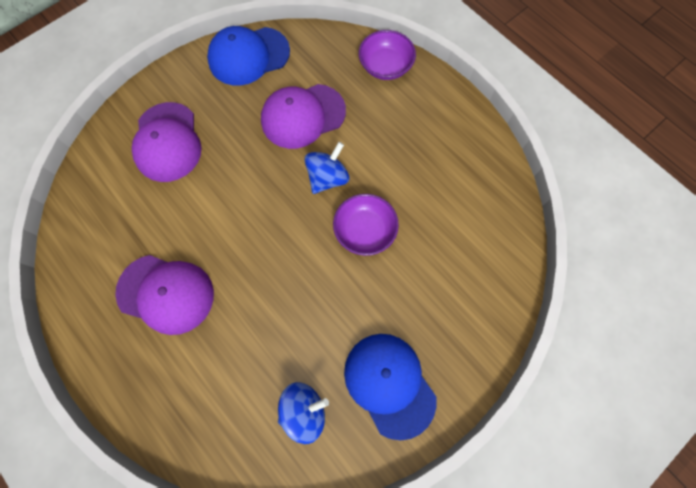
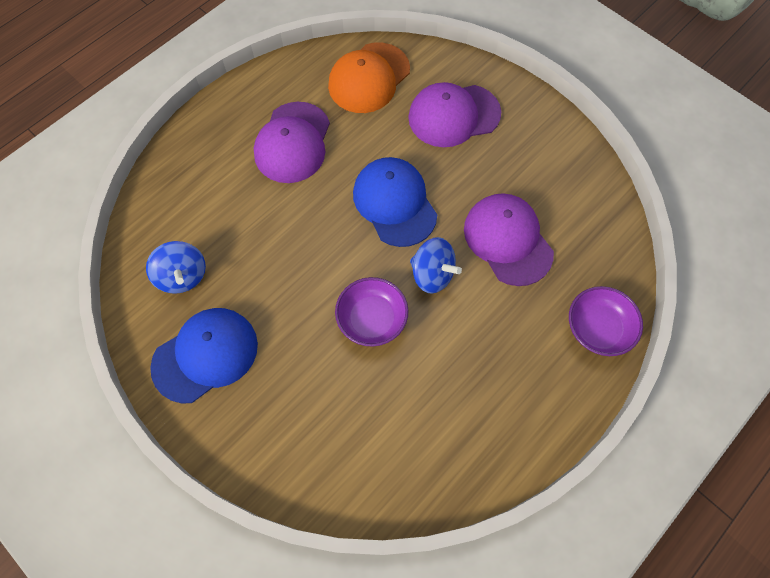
camera: 85 degrees right, 5 degrees down
blue cap [207,26,290,86] -> blue cap moved to [353,157,437,247]
none -> orange cap [328,43,410,113]

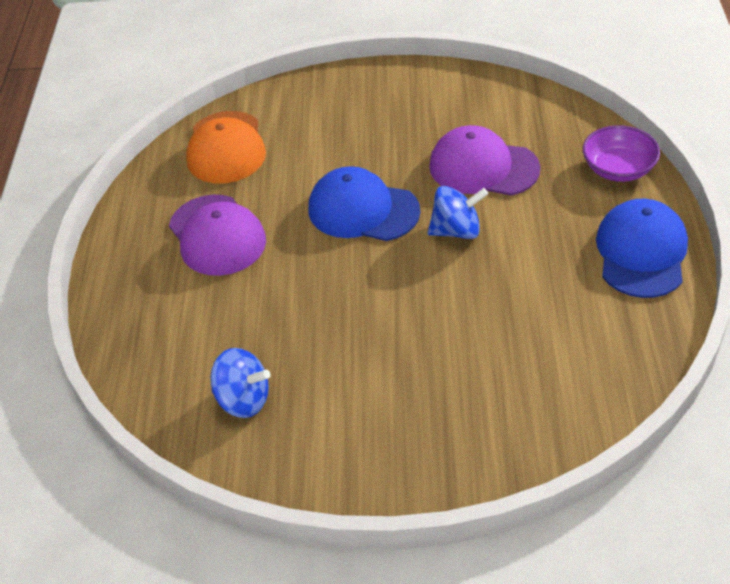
camera: 40 degrees left, 20 degrees down
blue cap [150,308,258,403] -> blue cap moved to [596,199,688,298]
purple bowl [335,277,408,347] -> none
purple cap [408,82,501,147] -> none

